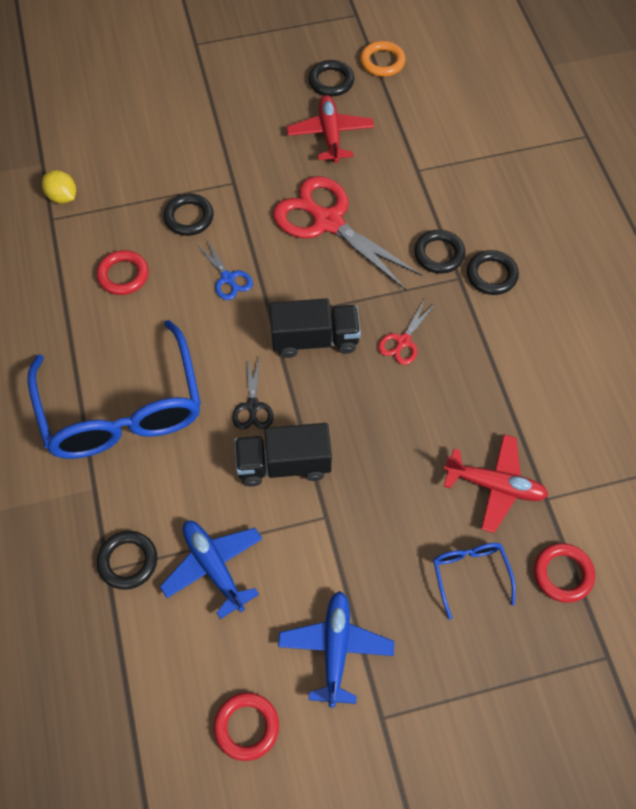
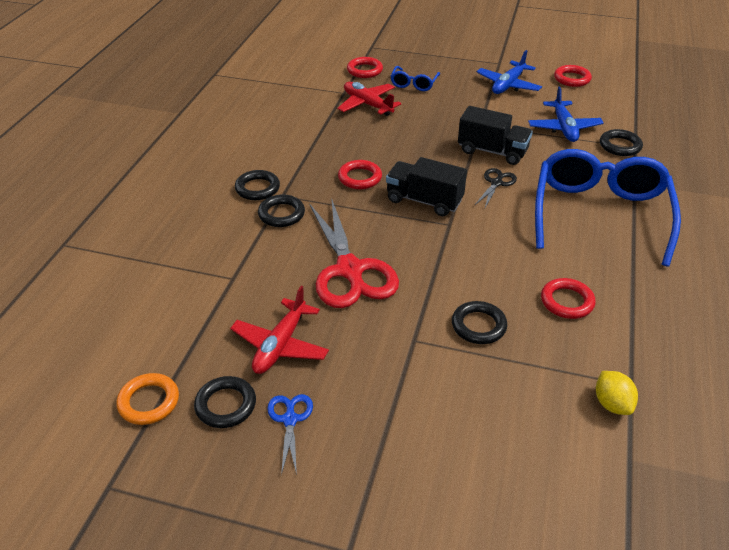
camera: 150 degrees left, 20 degrees down
blue scissors [196,240,253,300] -> blue scissors moved to [267,394,313,475]
red scissors [378,299,436,365] -> red ring [338,160,382,189]

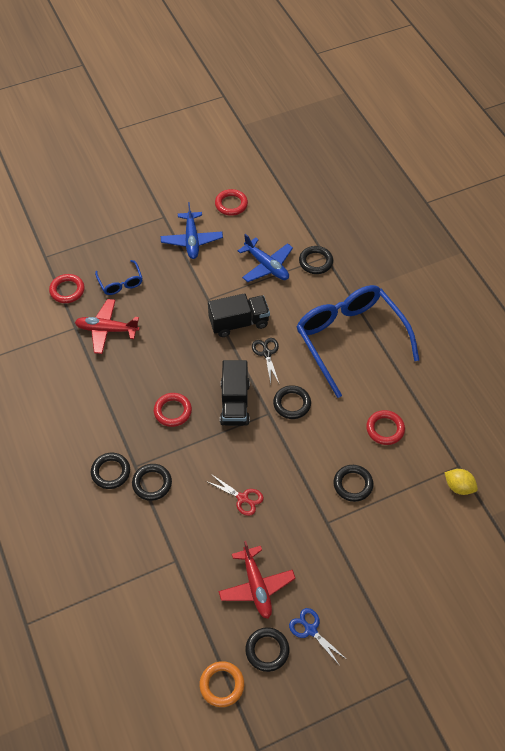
camera: 40 degrees left, 15 degrees up
red scissors [309,198,399,308] -> red scissors [206,474,264,516], size x0.46
black truck [386,157,467,216] -> black truck turned 75 degrees counterclockwise [220,360,250,426]
none -> black ring [273,385,311,419]

